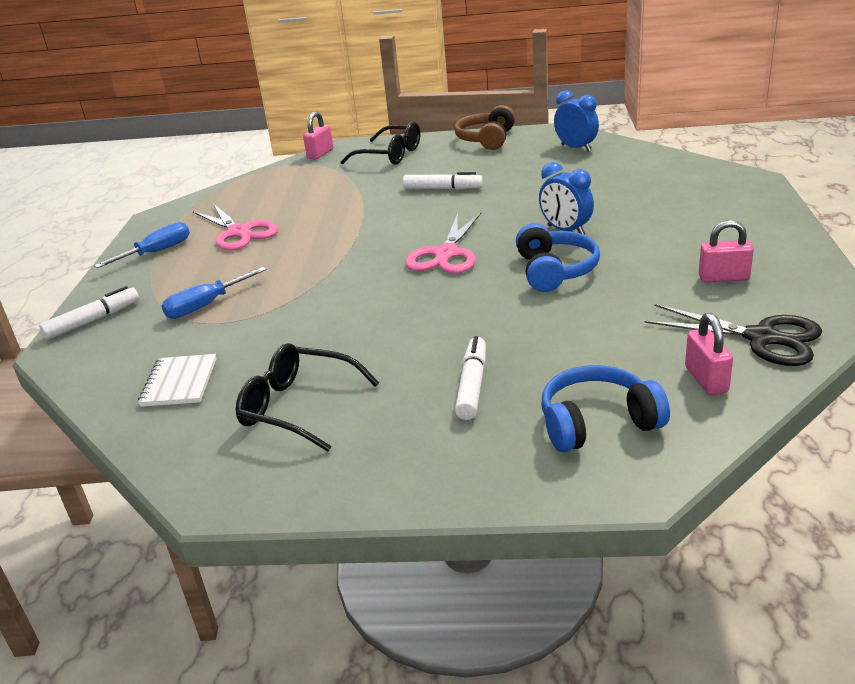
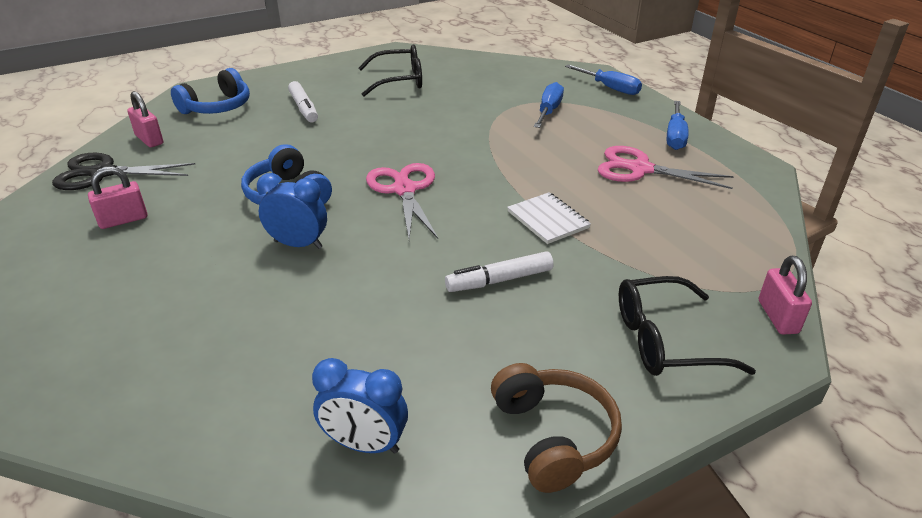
camera: 145 degrees right, 5 degrees up
white marker [39,286,139,340] -> blue screwdriver [565,64,642,95]
white notebook [138,354,217,407] -> white notebook moved to [507,192,591,244]

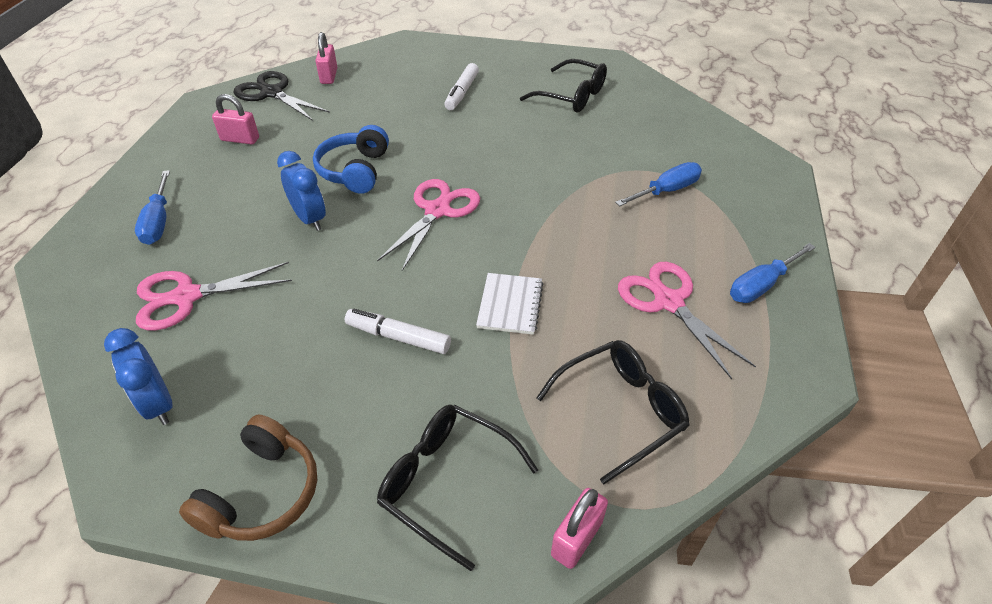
camera: 40 degrees right, 10 degrees up
blue headphones [171,68,250,114] -> none
blue screwdriver [565,64,642,95] -> blue screwdriver moved to [135,170,170,245]
none -> pink scissors [136,262,292,331]
none -> black glasses [536,340,690,484]

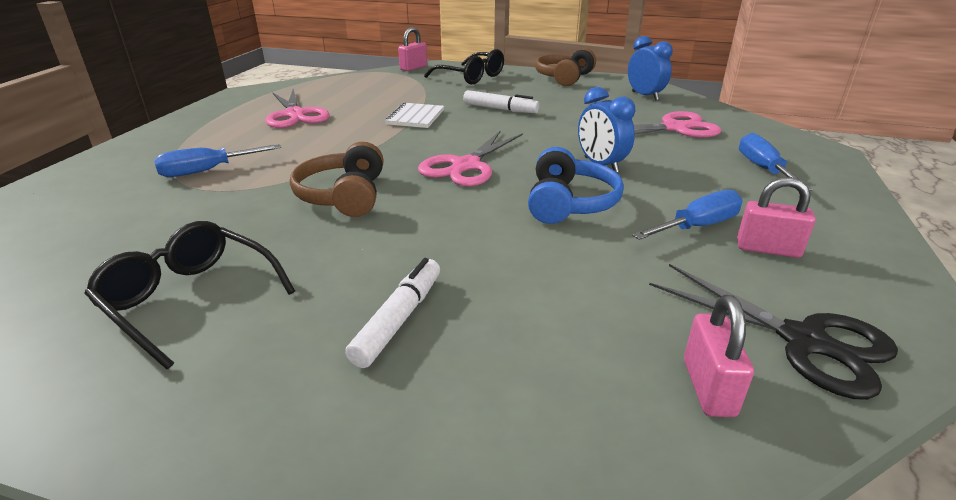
camera: 175 degrees left, 15 degrees down
black glasses [536,340,690,484] -> none
blue screwdriver [730,243,816,303] -> blue screwdriver moved to [632,190,743,240]
none -> brown headphones [290,142,384,217]

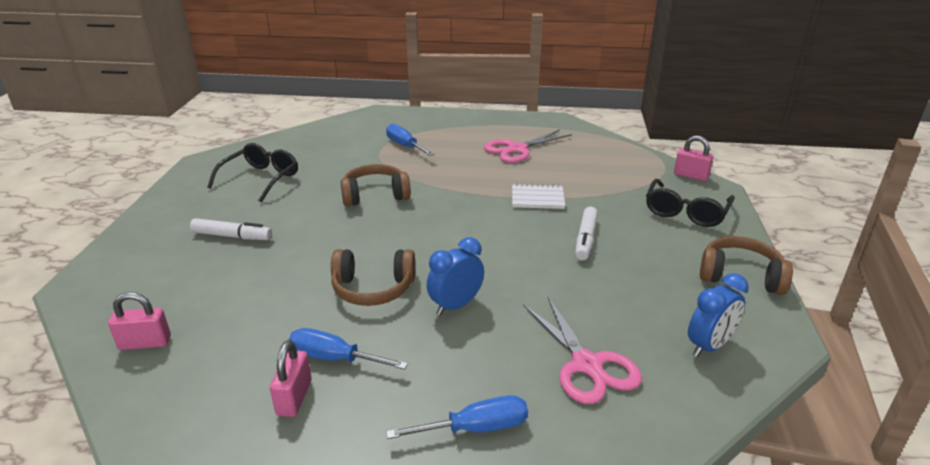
camera: 80 degrees right, 0 degrees up
pink scissors [418,130,523,186] -> none
blue headphones [528,147,624,224] -> brown headphones [331,249,415,306]
blue screwdriver [632,190,743,240] -> blue screwdriver turned 150 degrees clockwise [289,328,408,370]
black scissors [649,264,898,400] -> none

